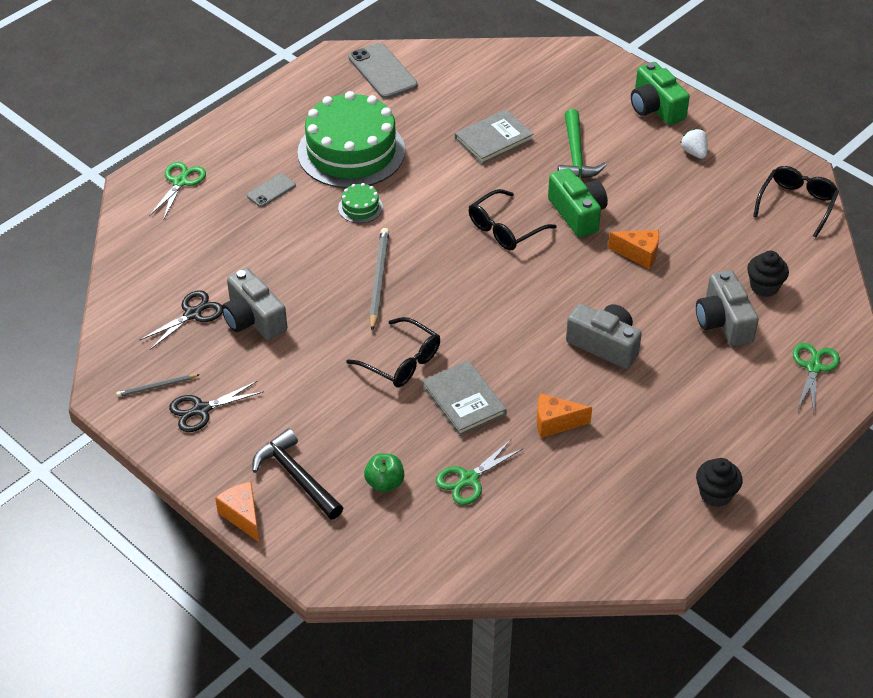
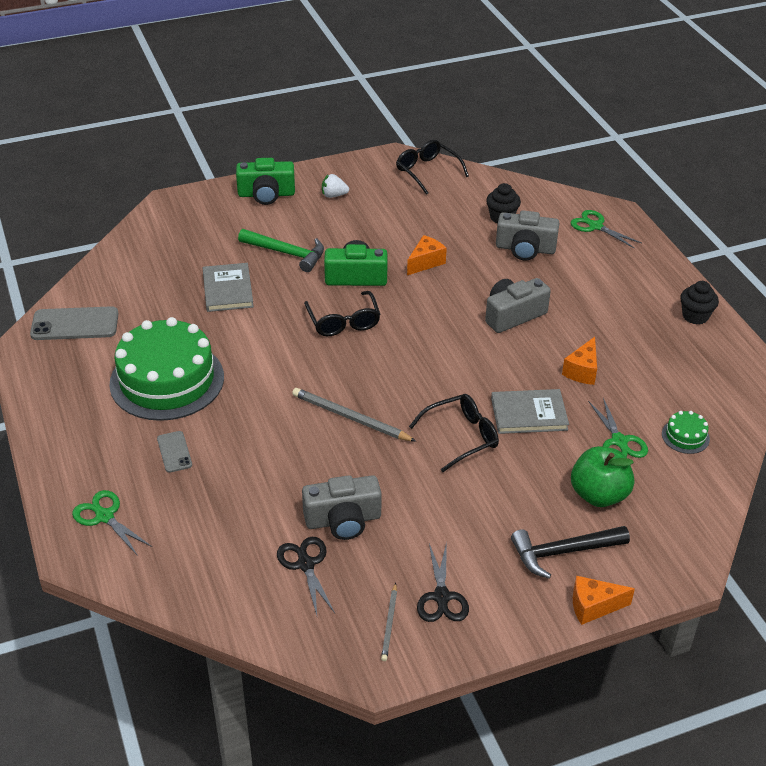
camera: 65 degrees left, 5 degrees down
green cake [338,183,383,223] -> green cake moved to [662,411,710,454]
green apple [364,453,404,492] -> green apple [571,446,634,507], size x1.61

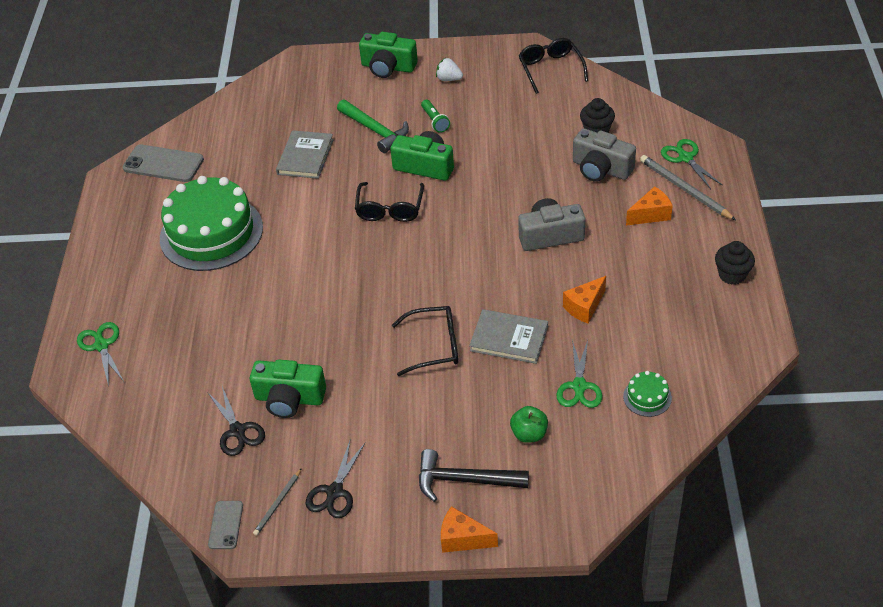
camera: 25 degrees right, 5 degrees up
grey phone [157,431,192,473] -> grey phone moved to [208,501,243,549]
black scissors [277,537,335,615] -> black scissors turned 150 degrees clockwise [207,386,265,456]
grey pencil [292,388,417,442] -> grey pencil moved to [640,155,736,220]
grey camera [302,475,382,540] -> green camera [250,359,326,418]
orange cheese [407,235,447,275] -> orange cheese moved to [626,186,673,226]
green apple [571,446,634,507] -> green apple [510,406,548,443], size x0.62
none -> green flashlight [421,100,450,133]

